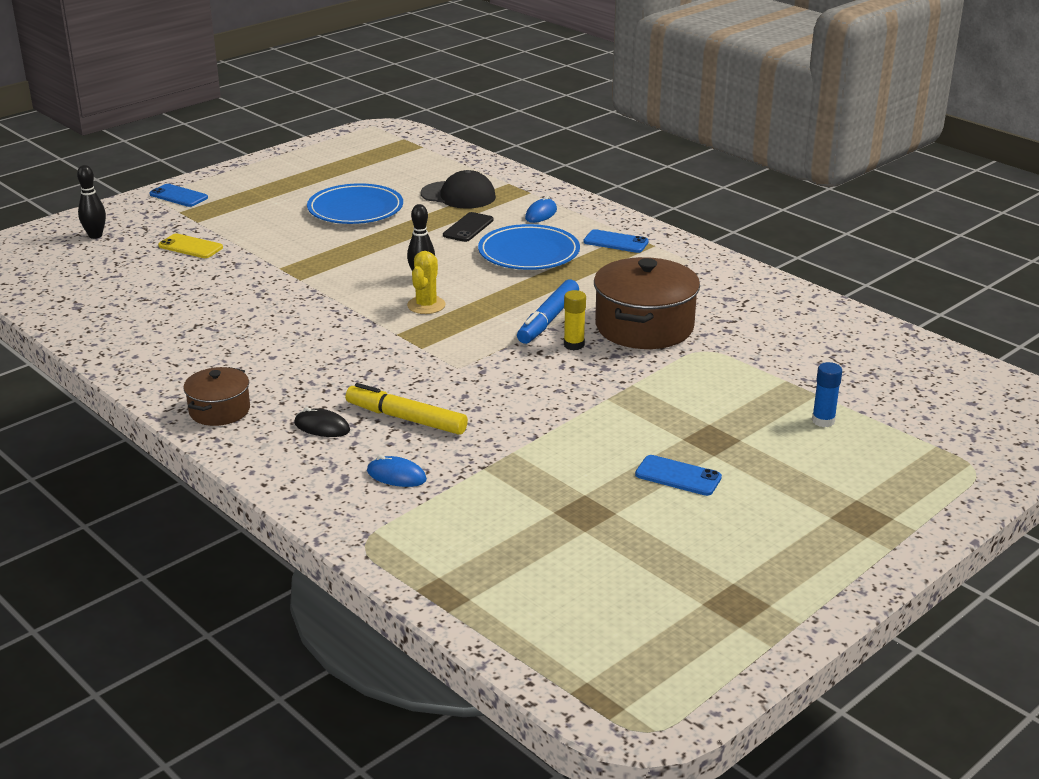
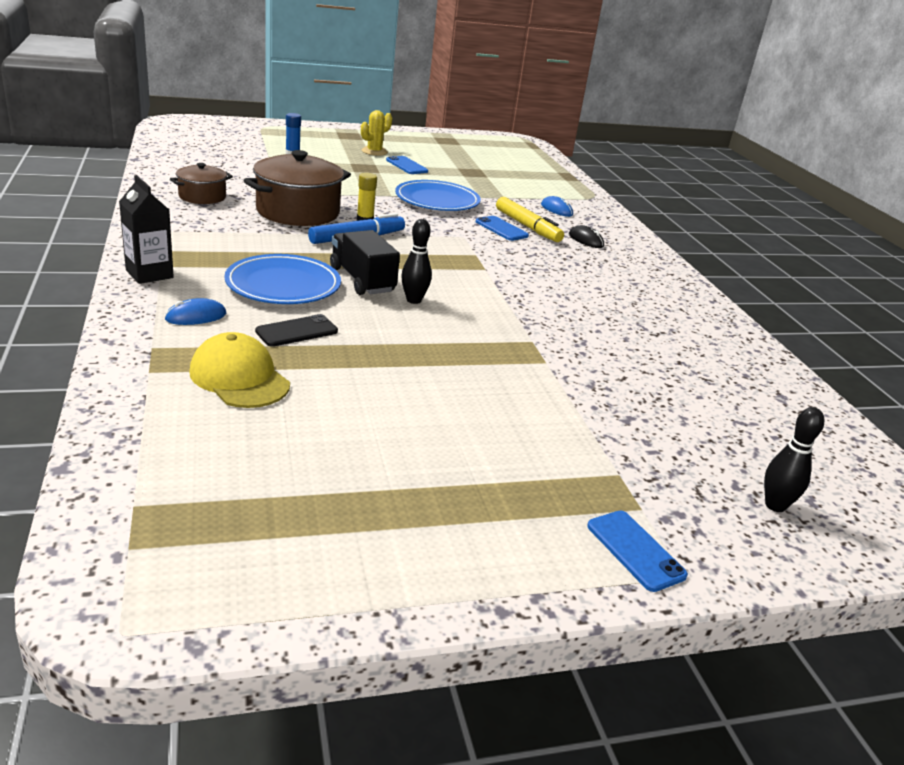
camera: 155 degrees left, 0 degrees up
yellow phone [158,234,223,258] -> none
brown pot [183,367,250,426] -> brown pot moved to [170,163,233,204]
blue plate [307,183,403,224] -> blue plate moved to [395,180,481,211]
yellow cactus [407,251,446,314] -> yellow cactus moved to [361,110,392,156]
black cap [421,170,496,209] -> yellow cap [189,332,290,408]
blue phone [584,229,649,253] -> blue phone moved to [476,216,529,241]
none -> black carton [119,175,174,284]
none -> black truck [330,230,400,295]

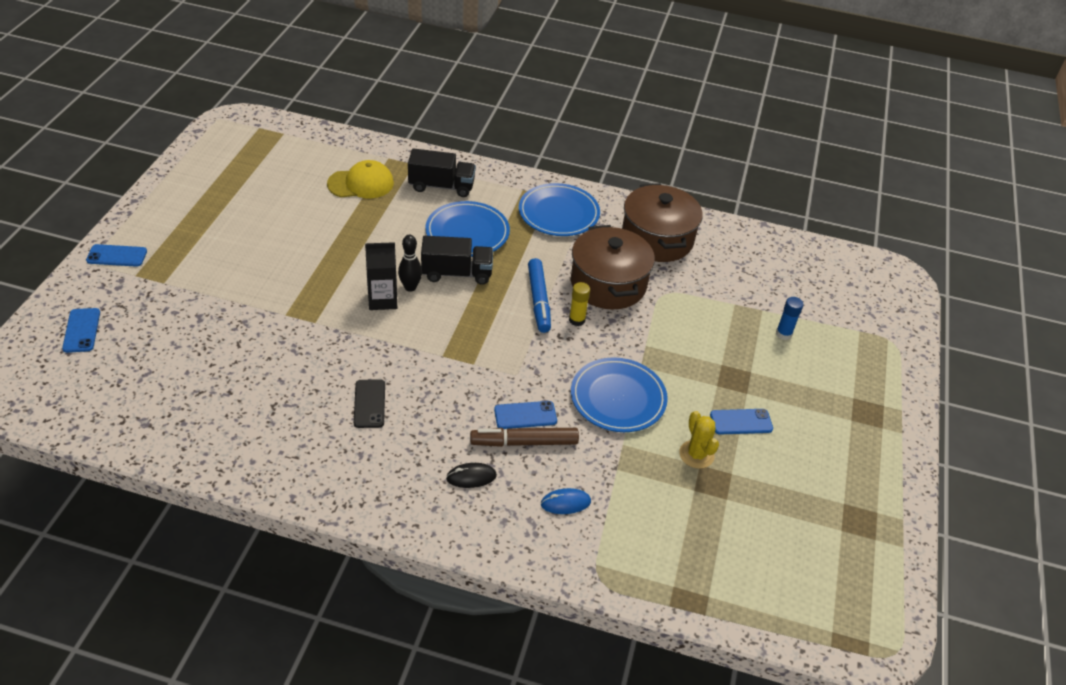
camera: 120 degrees right, 15 degrees up
black carton [119,175,174,284] -> black carton moved to [365,242,397,310]
blue mouse [165,298,226,325] -> black truck [408,148,476,197]
brown pot [170,163,233,204] -> brown pot [622,183,703,262], size x1.79
black phone [255,314,338,347] -> black phone moved to [354,379,385,428]
yellow cactus [361,110,392,156] -> yellow cactus moved to [679,411,719,469]
yellow marker [496,197,564,242] -> brown marker [470,428,579,447]
black bowling pin [764,407,824,512] -> blue phone [62,308,100,353]
none -> blue plate [519,183,600,236]

